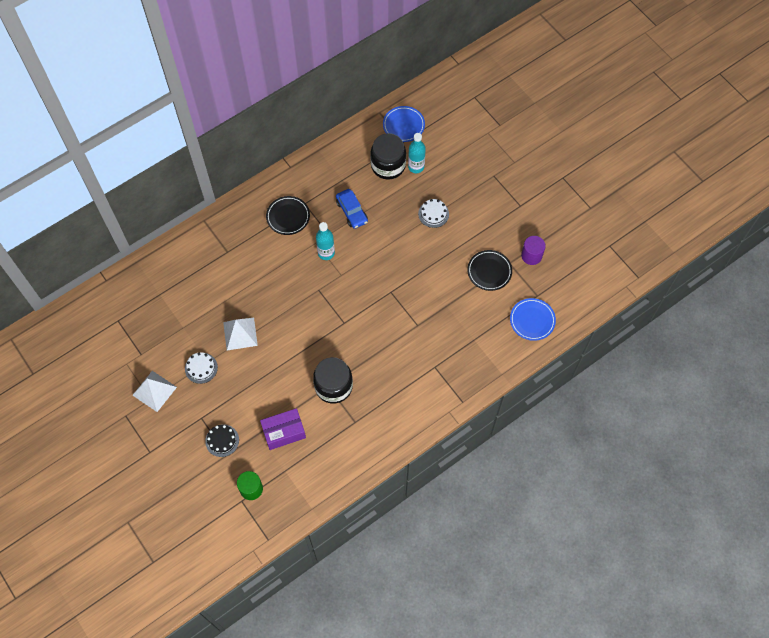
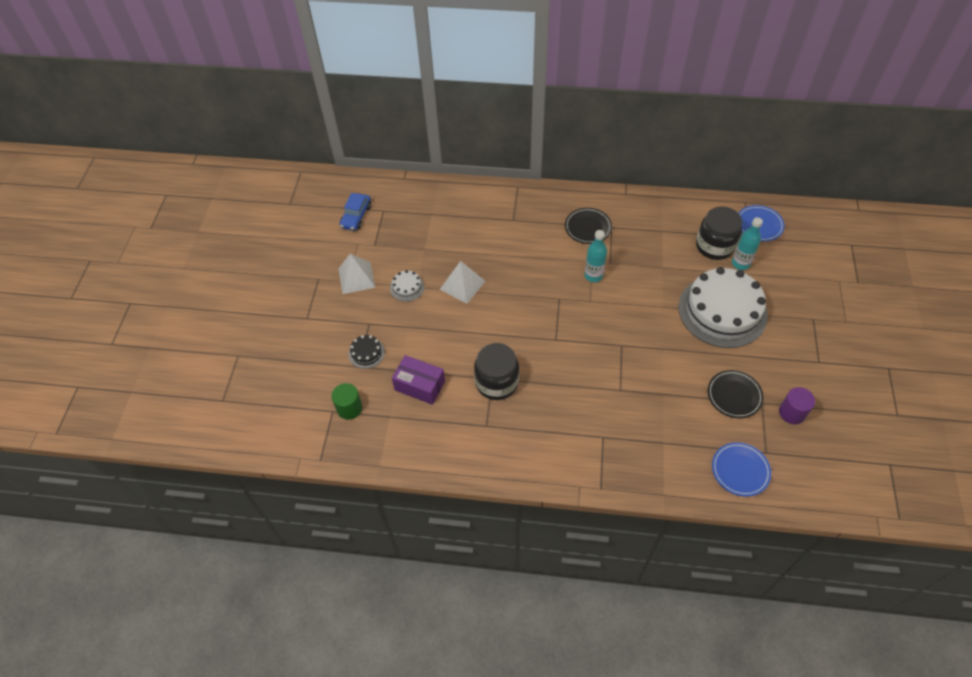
camera: 45 degrees right, 10 degrees down
blue car [336,189,368,229] -> blue car moved to [340,193,371,231]
white cake [418,199,449,228] -> white cake [679,267,768,348], size x2.44

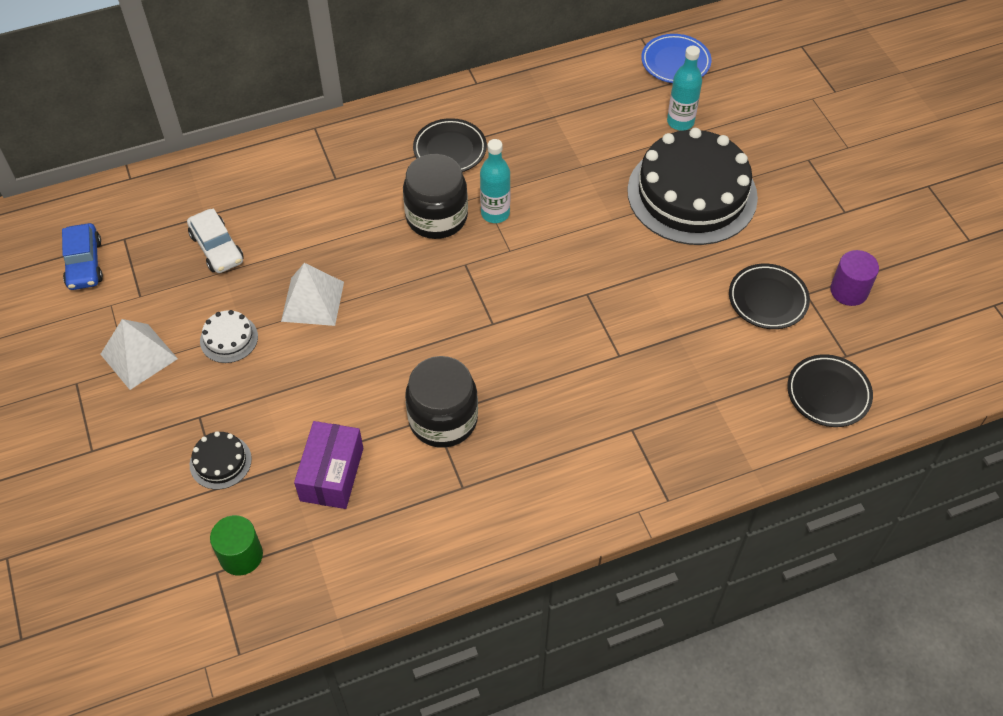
camera: 30 degrees left, 0 degrees up
purple box [392,355,445,405] -> purple box turned 75 degrees counterclockwise [294,421,363,509]
white cake [679,267,768,348] -> black cake [627,128,758,245]
black jar [696,206,742,260] -> black jar moved to [403,154,468,239]
blue plate [712,442,771,497] -> black plate [787,354,873,427]
none -> white car [187,208,244,273]

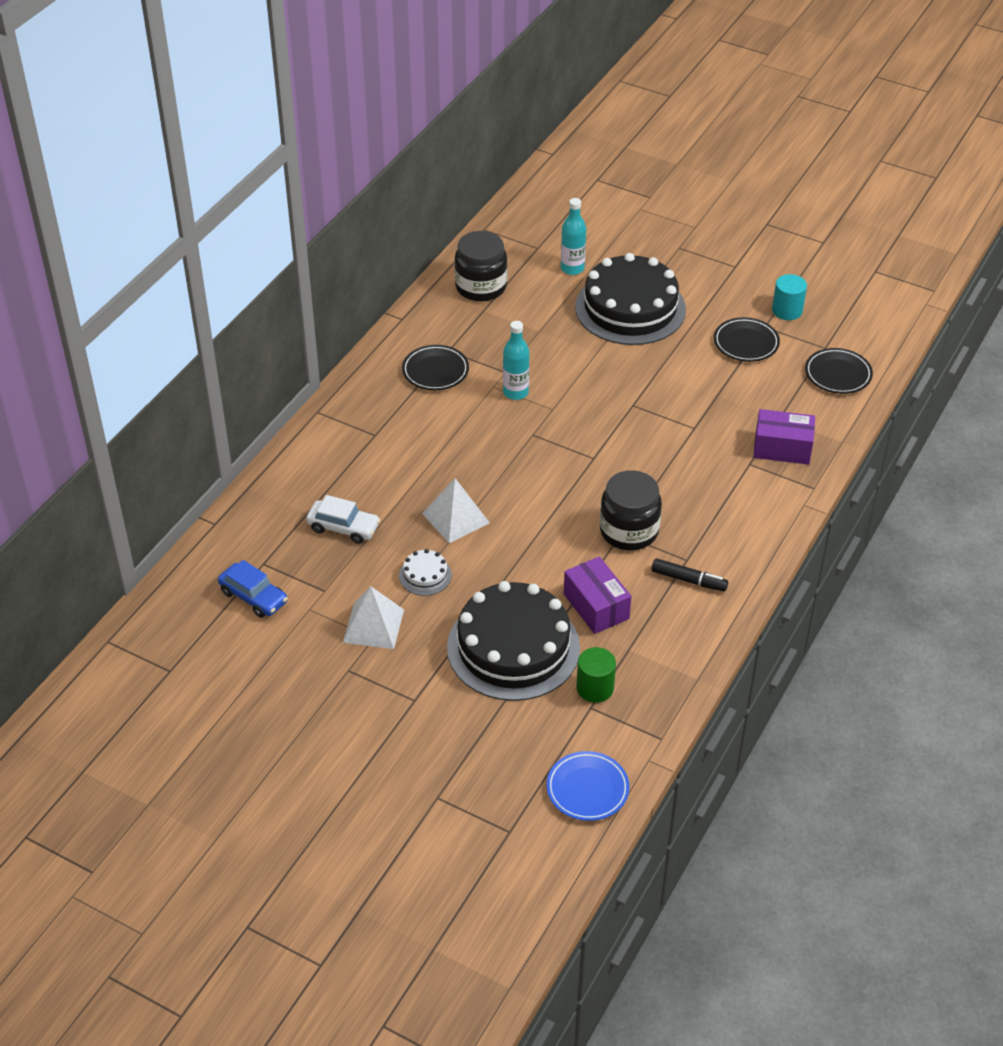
camera: 40 degrees left, 10 degrees down
black cake [190,431,252,489] -> black cake [447,581,580,701], size x2.44
black jar [403,154,468,239] -> black jar moved to [454,231,508,301]
blue plate [641,34,711,83] -> blue plate moved to [547,751,630,821]
purple cylinder [830,250,879,306] -> turquoise cylinder [772,274,807,320]
none -> black marker [651,558,728,591]
none -> purple box [753,409,815,465]

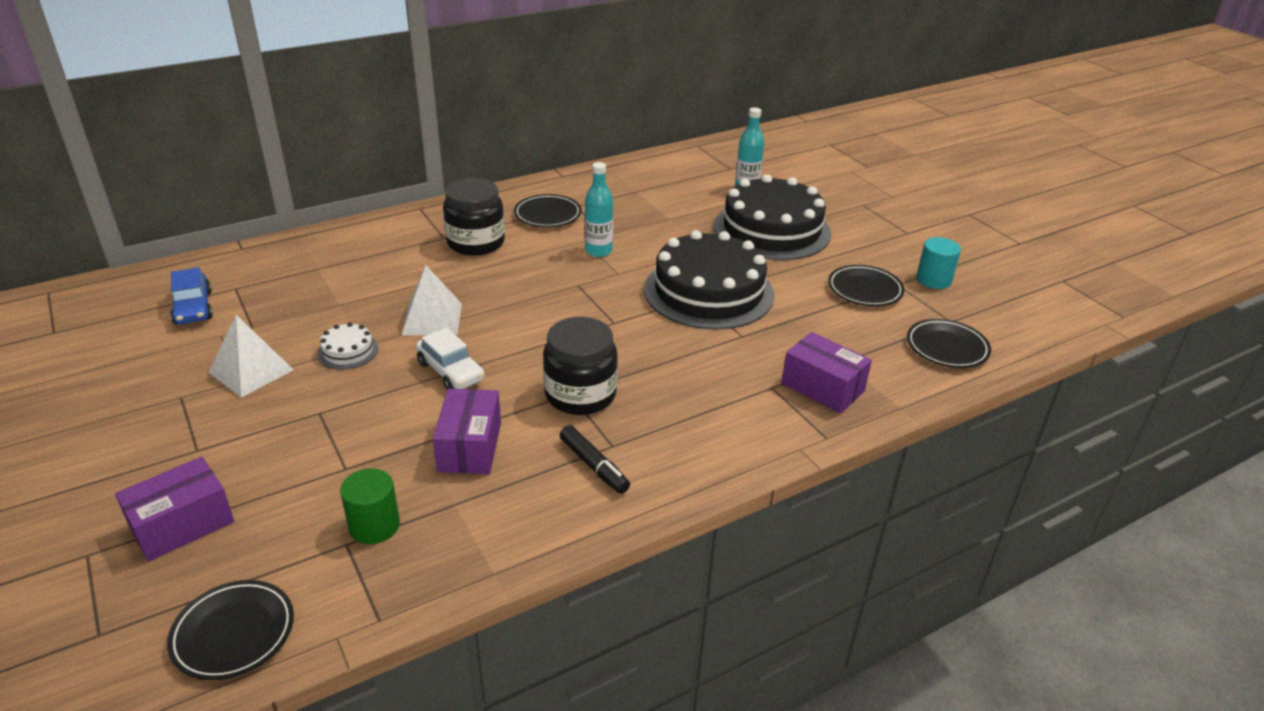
camera: 30 degrees right, 10 degrees down
white car [306,495,380,544] -> white car moved to [415,328,484,389]
black cake [447,581,580,701] -> black cake moved to [644,230,774,330]
black jar [454,231,508,301] -> black jar moved to [443,178,505,256]
blue plate [547,751,630,821] -> black plate [167,580,294,680]
none -> purple box [115,457,234,562]

